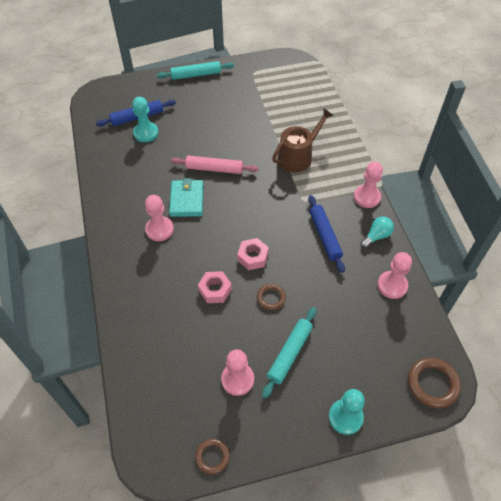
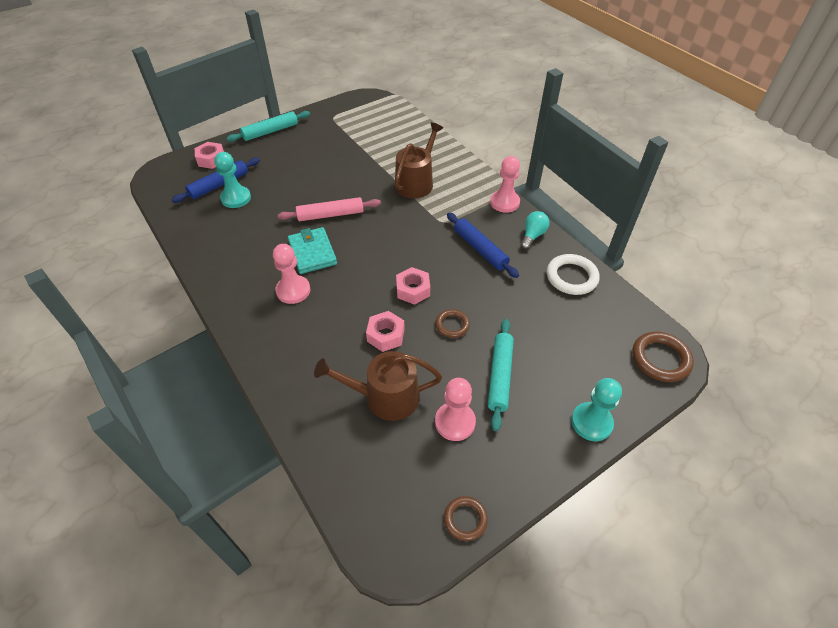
camera: 20 degrees left, 5 degrees down
pink pawn [377,252,412,299] -> white ring [547,254,600,295]
none -> pink nut [195,142,224,169]
none -> brown watering can [314,351,442,421]

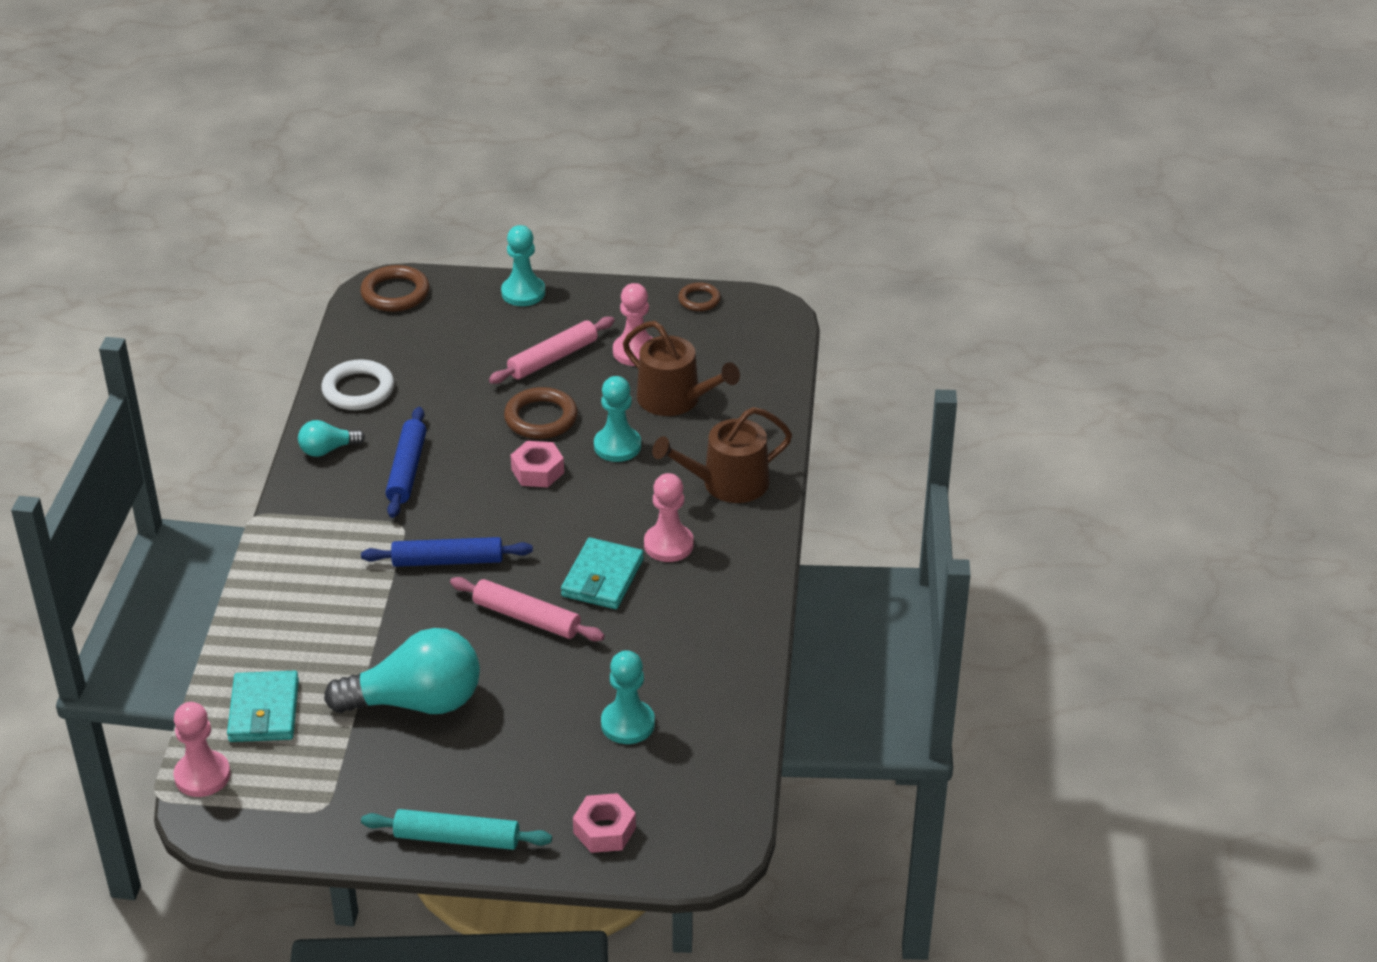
camera: 140 degrees left, 10 degrees down
blue rolling pin [172,158,260,203] -> blue rolling pin moved to [361,537,533,567]
pink nut [366,311,405,352] -> turquoise pawn [594,376,641,462]
brown watering can [395,122,443,198] -> brown watering can moved to [652,407,792,503]
brown ring [435,309,470,338] -> brown ring [504,387,578,439], size x1.62
turquoise rolling pin [488,319,514,431] -> pink rolling pin [489,316,615,384]
pink pawn [490,156,520,213] -> pink pawn moved to [174,702,230,797]
none -> turquoise wallet [227,671,299,742]
none -> turquoise light bulb [324,628,480,714]

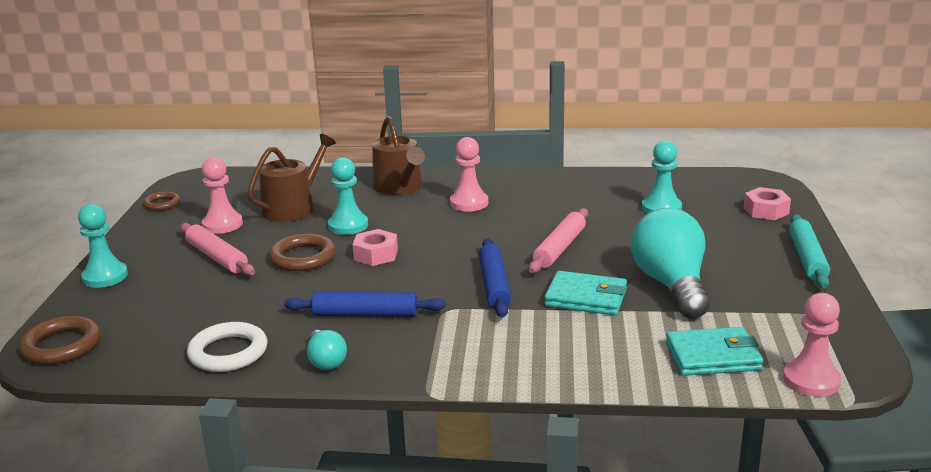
camera: 90 degrees left, 15 degrees down
turquoise wallet [561,538,644,609] -> turquoise wallet moved to [544,271,627,315]

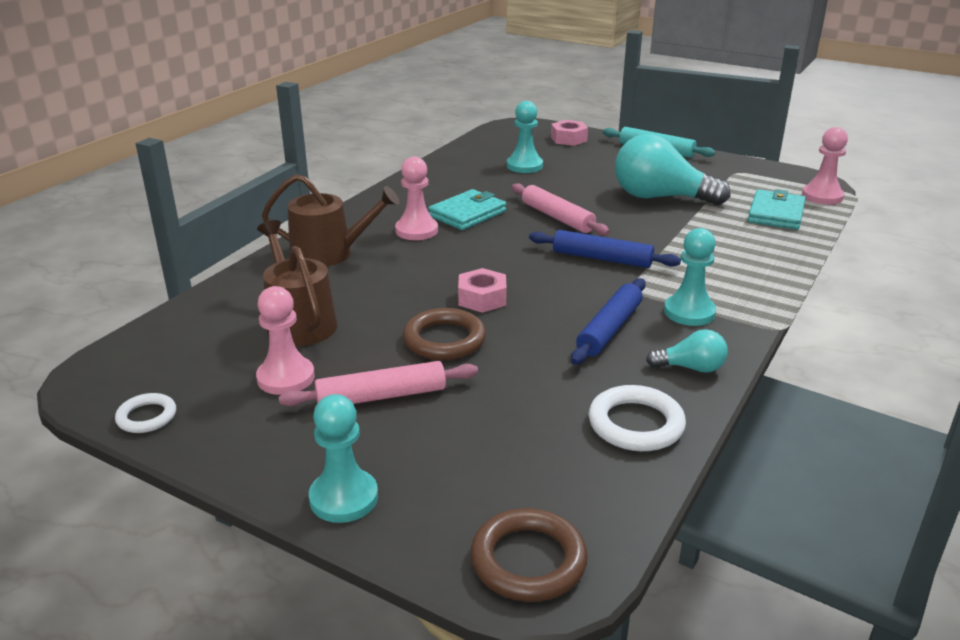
camera: 65 degrees left, 5 degrees up
brown ring [143,192,180,211] -> white ring [115,393,176,433]
turquoise pawn [328,157,368,235] -> turquoise pawn moved to [664,228,716,326]
turquoise wallet [544,271,627,315] -> turquoise wallet moved to [428,189,506,230]

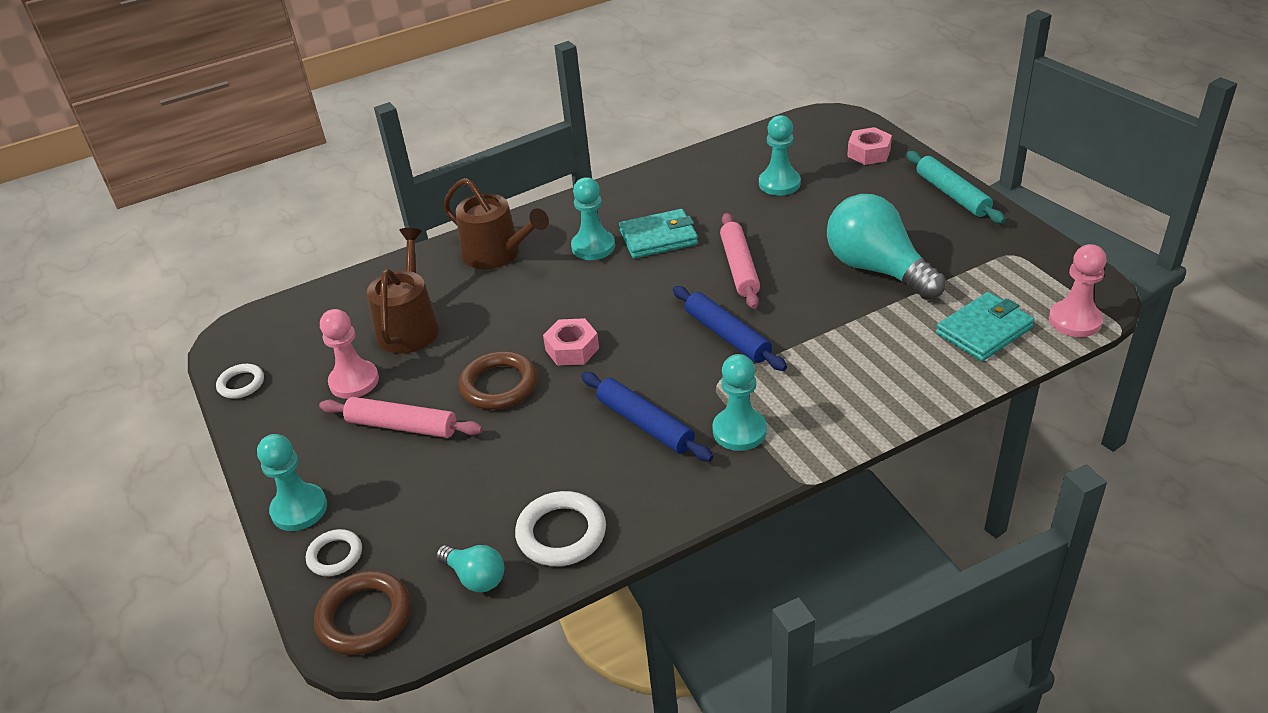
camera: 35 degrees right, 10 degrees up
pink pawn [395,157,438,240] -> turquoise pawn [571,177,615,260]
blue rolling pin [571,278,646,365] -> blue rolling pin turned 75 degrees clockwise [581,372,713,462]
turquoise light bulb [646,329,728,373] -> turquoise light bulb moved to [436,545,504,592]
none -> white ring [306,529,362,576]

